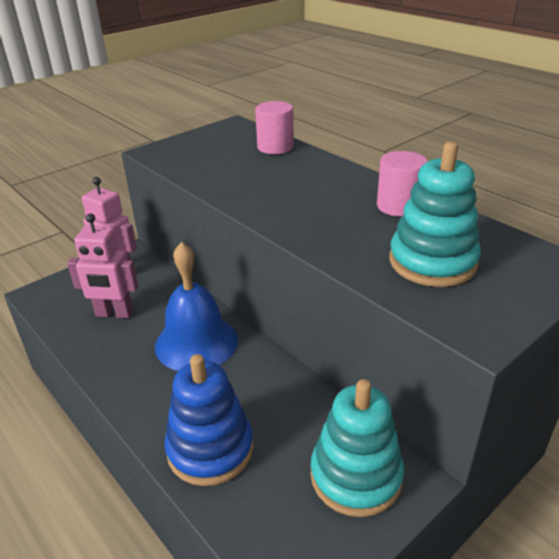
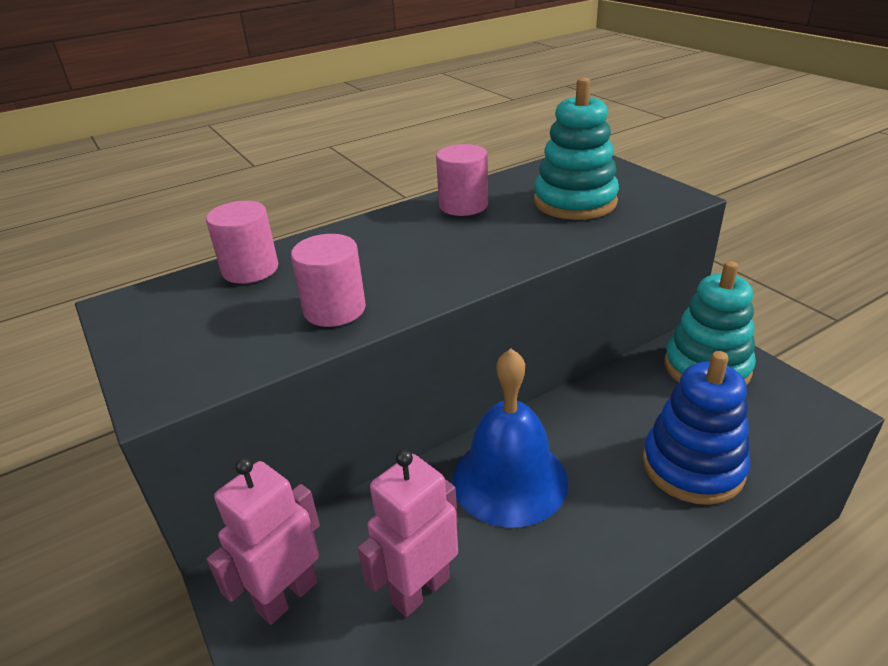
camera: 80 degrees left, 0 degrees up
pink robot [67,214,138,318] -> pink robot turned 150 degrees counterclockwise [358,449,458,617]
none -> pink cylinder [291,234,366,327]

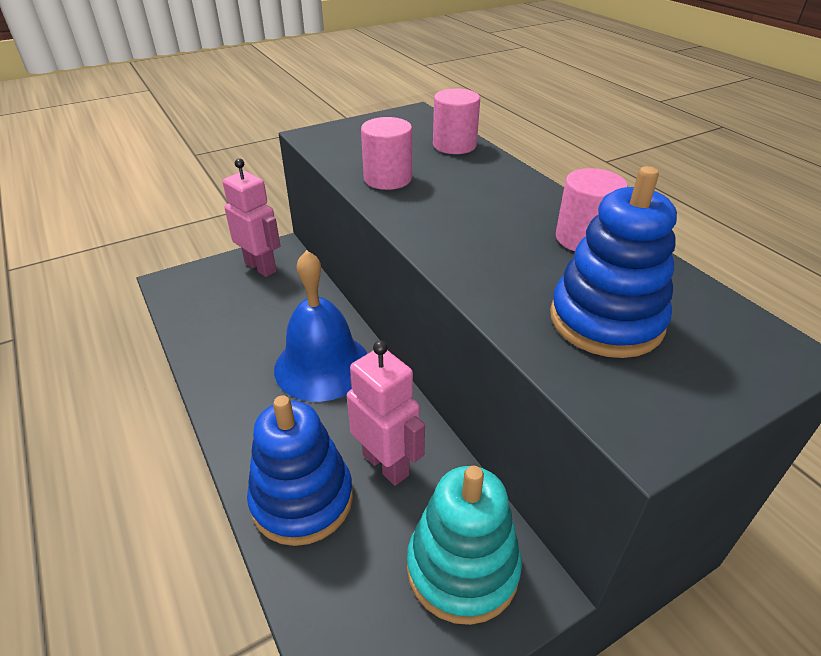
camera: 90 degrees right, 5 degrees up
pink robot [358,449,458,617] -> pink robot moved to [347,341,425,486]
turquoise stacking toy [534,77,619,220] -> blue stacking toy [550,166,677,358]

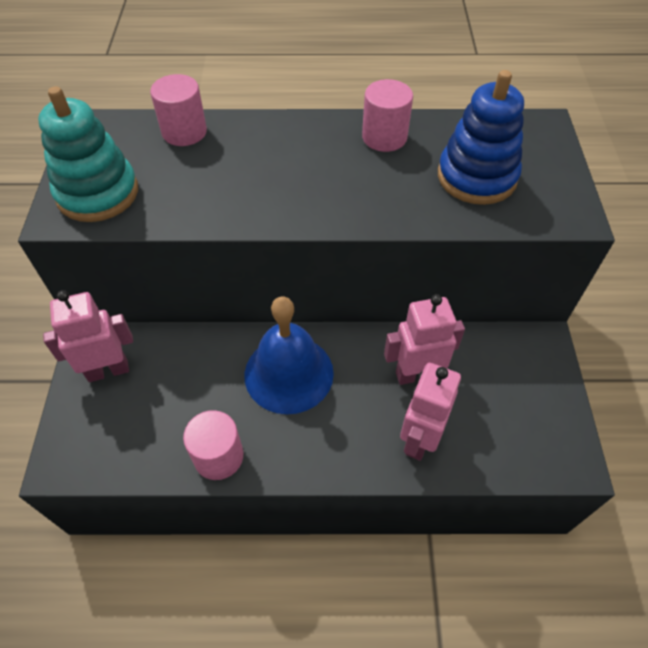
camera: 60 degrees left, 15 degrees up
blue stacking toy [247,395,353,546] -> pink robot [400,363,461,461]
pink cylinder [361,117,412,190] -> pink cylinder moved to [183,410,243,480]
turquoise stacking toy [407,466,522,625] -> turquoise stacking toy moved to [38,86,138,222]

